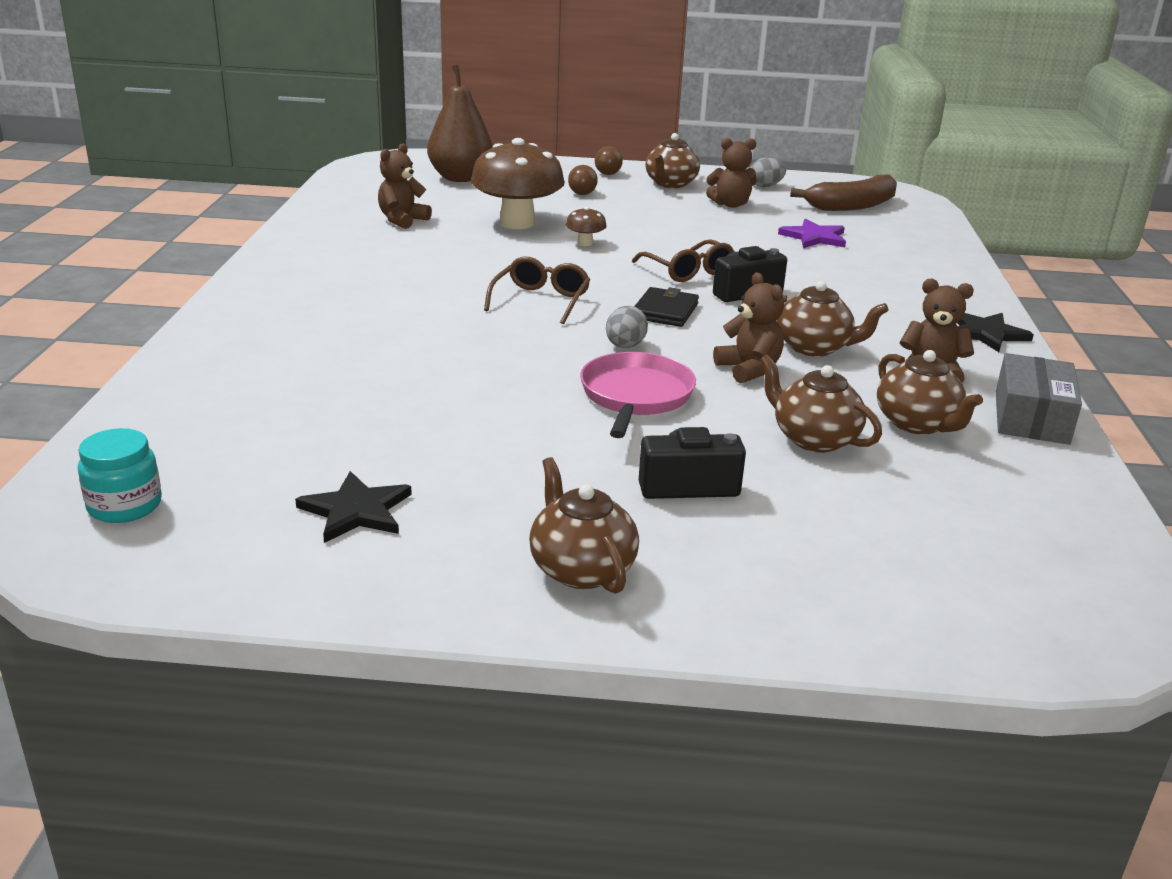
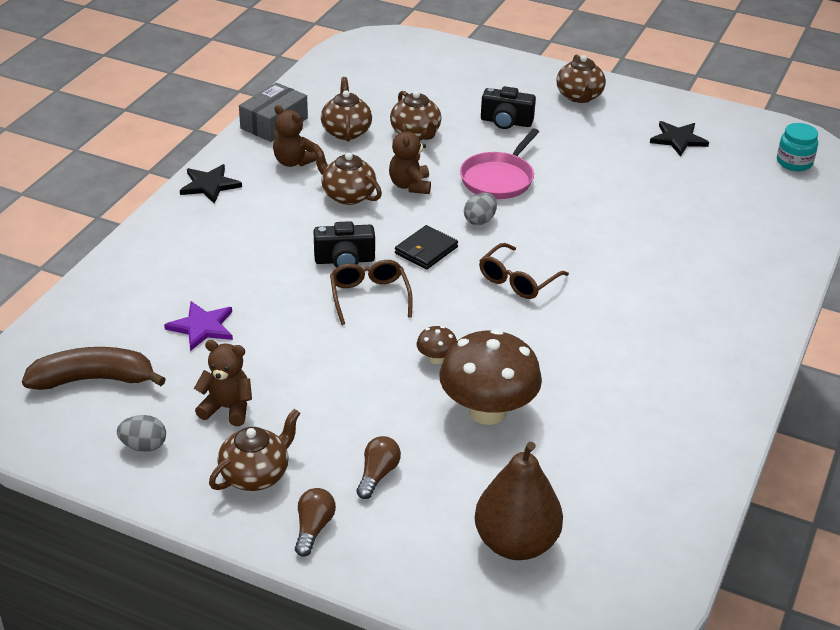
camera: 160 degrees left, 10 degrees up
brown teddy bear [378,143,432,229] -> none

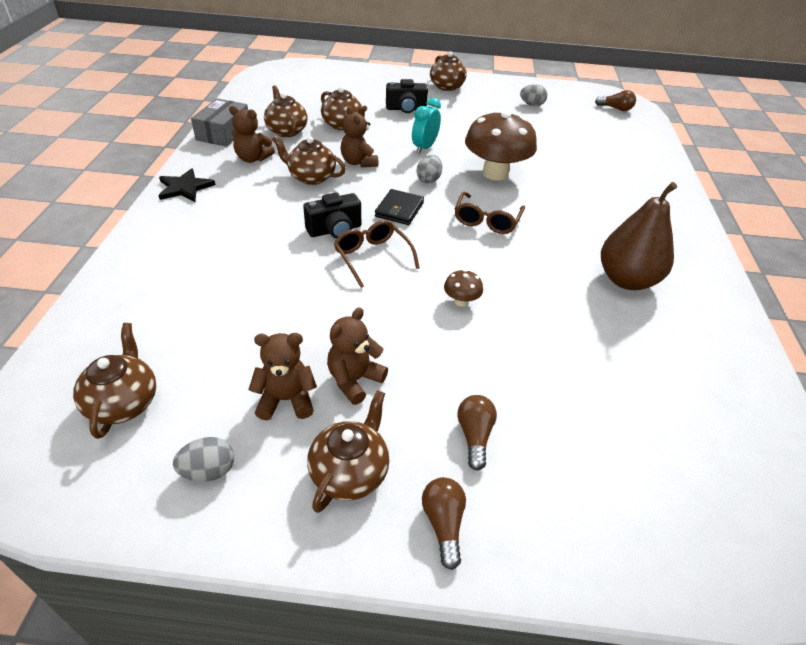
camera: 20 degrees left, 5 degrees up
brown banana [22,347,166,390] -> brown teapot [73,323,156,439]
purple star [164,301,233,351] -> none
brown mushroom [439,329,542,425] -> brown mushroom moved to [465,110,537,181]
pink pan [460,129,539,199] -> turquoise clock [412,98,441,154]
brown pear [475,442,563,560] -> brown pear moved to [601,182,677,290]
black star [650,121,709,156] -> grey egg [520,84,547,106]
turquoise jar [777,123,818,171] -> brown light bulb [595,90,636,111]
none -> brown teddy bear [327,307,388,405]

